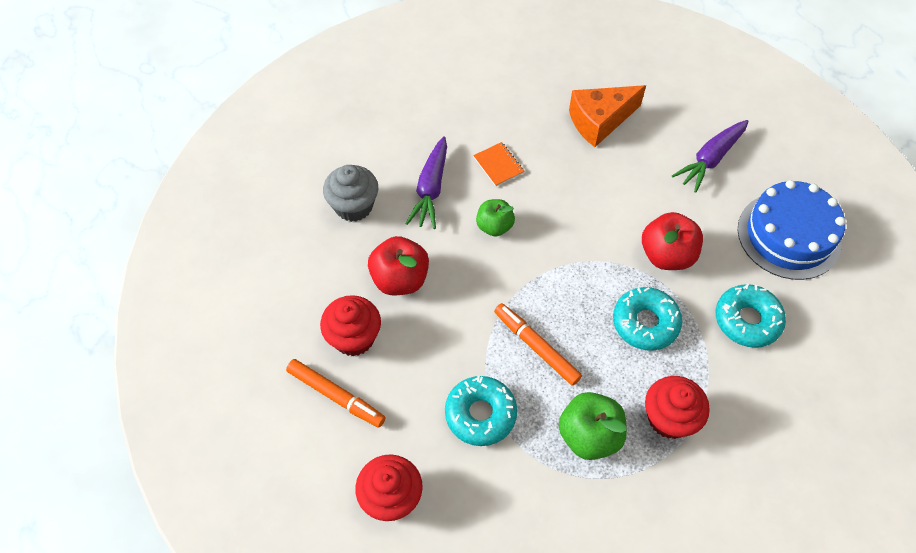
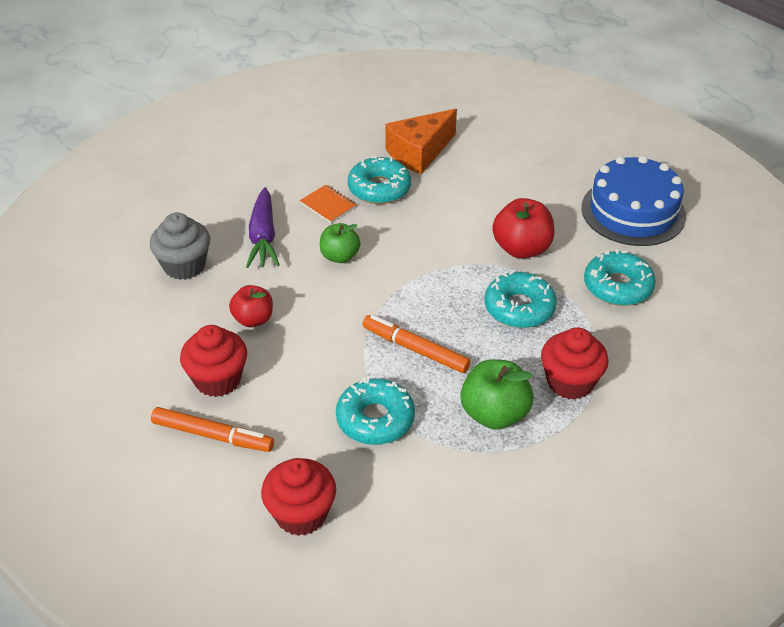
camera: 15 degrees left, 15 degrees down
red apple [368,236,429,295] -> red apple [229,285,273,327], size x0.66
purple carrot [672,120,749,193] -> none
none -> turquoise donut [348,156,411,204]

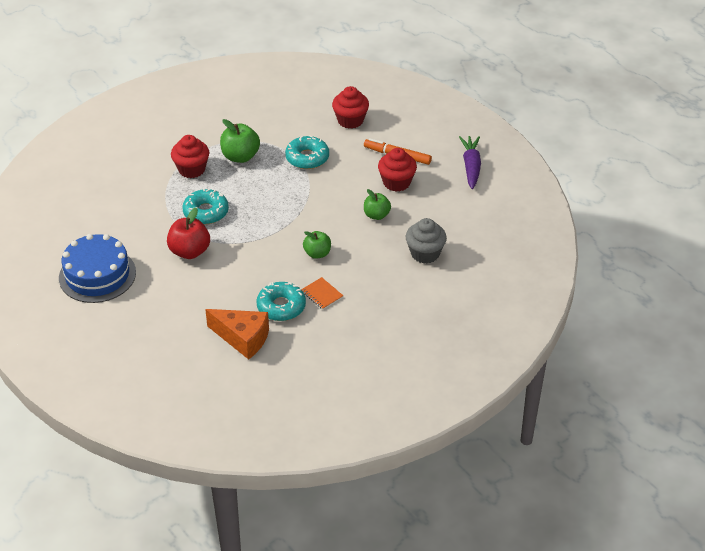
camera: 175 degrees left, 0 degrees up
red apple [229,285,273,327] -> green apple [364,189,391,220]
purple carrot [246,187,280,268] -> purple carrot moved to [459,136,481,189]
orange marker [362,315,471,373] -> none
orange cheese [385,109,457,174] -> orange cheese turned 60 degrees clockwise [205,309,269,360]
turquoise donut [584,249,656,306] -> none

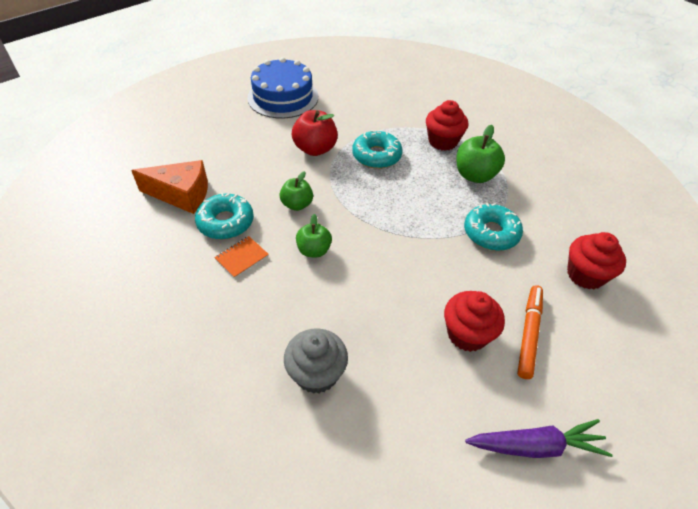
camera: 85 degrees right, 5 degrees up
orange cheese [205,309,269,360] -> orange cheese turned 105 degrees counterclockwise [131,160,208,214]
green apple [364,189,391,220] -> green apple moved to [280,171,313,211]

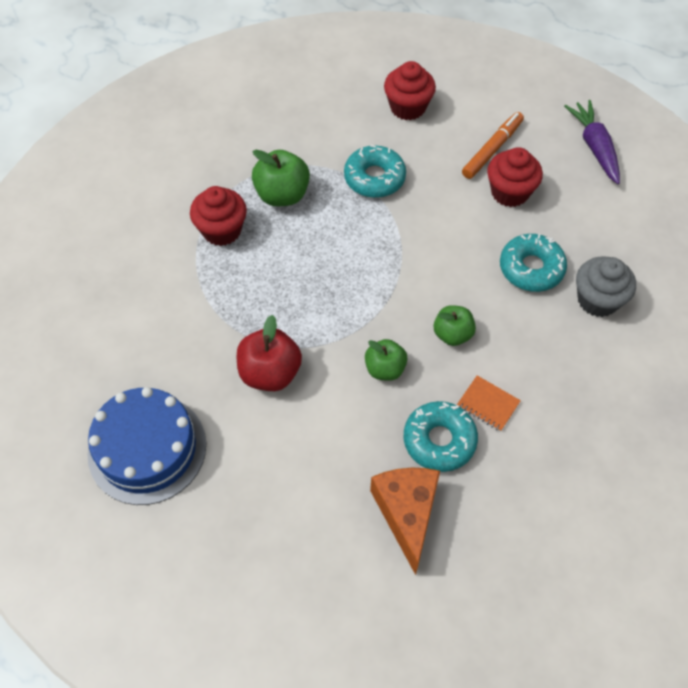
camera: 100 degrees left, 10 degrees up
turquoise donut [352,130,403,169] -> turquoise donut moved to [500,234,567,292]
orange marker [517,285,543,379] -> orange marker turned 120 degrees clockwise [462,112,524,179]

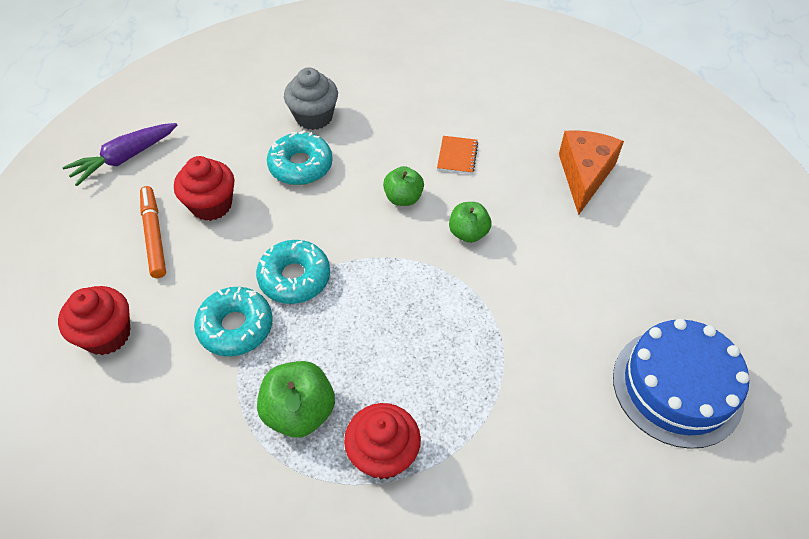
camera: 115 degrees left, 5 degrees down
red apple [236,315,302,391] -> none
orange cheese [370,468,440,575] -> orange cheese turned 135 degrees clockwise [559,130,624,215]
turquoise donut [404,401,478,472] -> turquoise donut moved to [256,240,330,304]
orange marker [462,112,524,179] -> orange marker turned 60 degrees clockwise [140,186,166,278]

